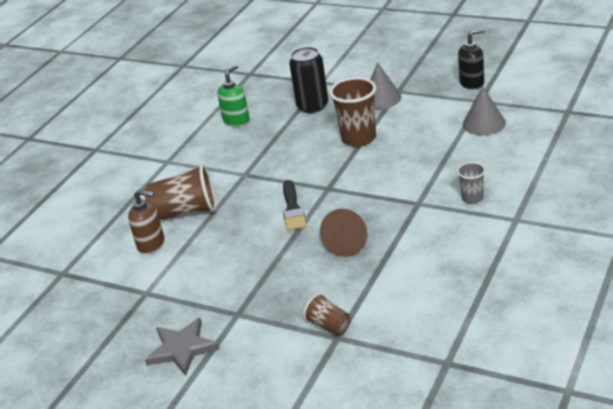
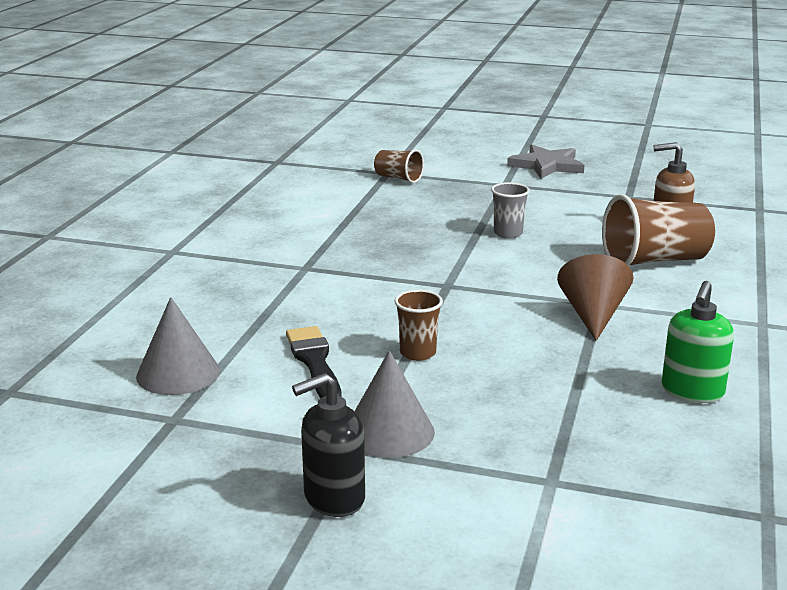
camera: 165 degrees right, 10 degrees down
black brush [283,180,306,231] -> black brush moved to [286,326,341,398]
black can [289,47,328,113] -> none
brown cone [320,209,367,257] -> brown cone moved to [557,254,633,341]
brown cup [329,77,376,147] -> brown cup [394,289,443,361], size x0.55
grey cup [457,162,486,204] -> grey cup moved to [491,182,530,239]
black soap dispenser [458,29,485,89] -> black soap dispenser moved to [292,373,365,517]

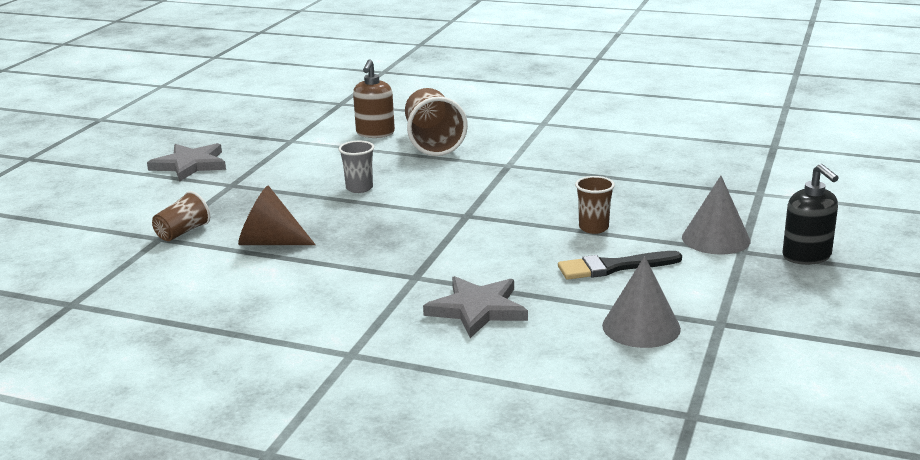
camera: 85 degrees left, 0 degrees up
brown cone [557,254,633,341] -> brown cone moved to [238,185,316,245]
green soap dispenser [662,281,734,403] -> none
none -> grey star [423,276,528,338]

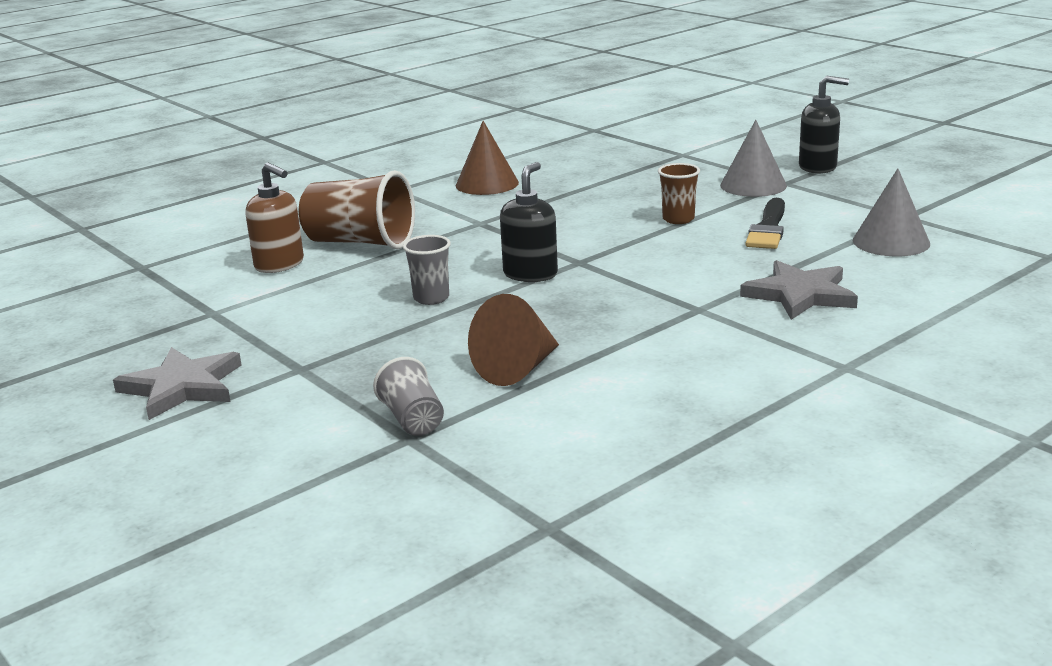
camera: 60 degrees left, 0 degrees up
brown cup [152,191,210,241] -> grey cup [373,357,444,436]
none -> brown cone [456,121,519,195]
none -> black soap dispenser [500,162,558,282]

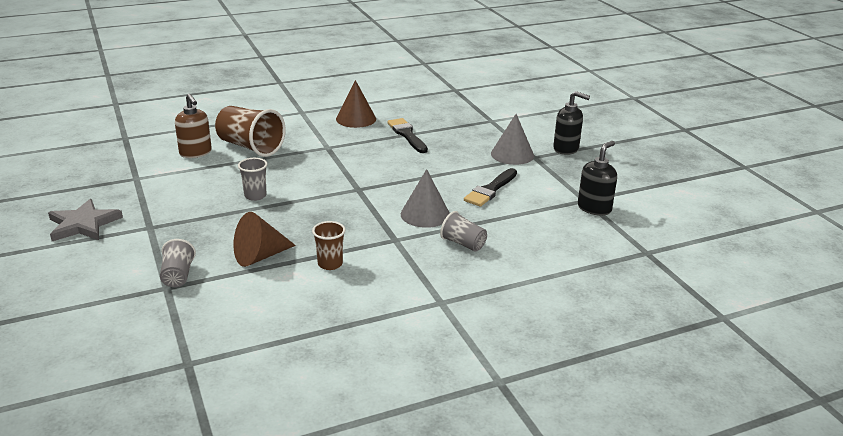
camera: 15 degrees right, 5 degrees up
black soap dispenser [500,162,558,282] -> black soap dispenser moved to [578,141,617,216]
brown cup [658,163,700,224] -> brown cup moved to [312,221,346,270]
grey star [740,260,858,320] -> grey cup [440,211,487,251]
grey cone [853,168,930,256] -> grey cone moved to [401,169,450,228]
none -> black brush [388,118,428,153]

